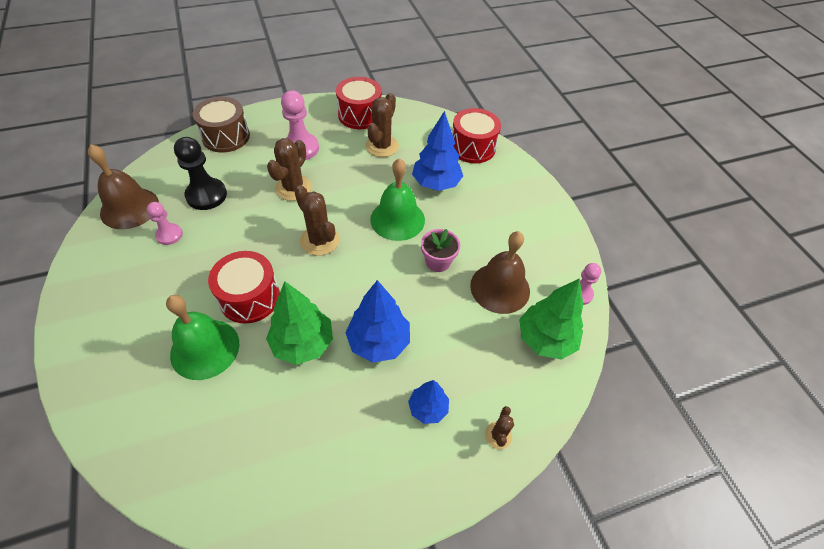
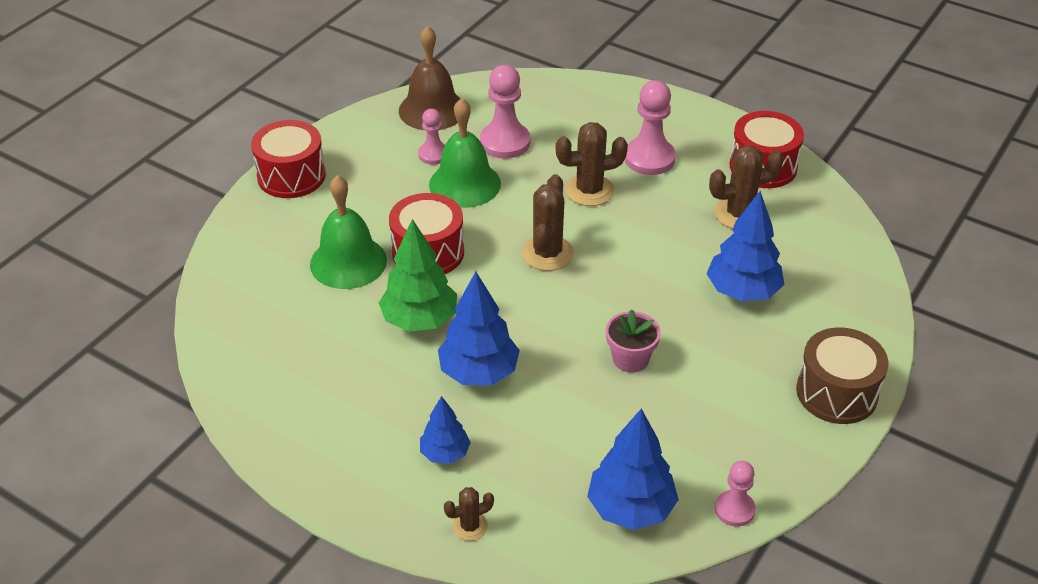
camera: 55 degrees right, 10 degrees down
black pawn [174,137,227,210] -> pink pawn [480,65,530,159]
brown drum [192,97,250,153] -> brown drum moved to [796,327,889,424]
green bell [370,158,425,241] -> green bell moved to [429,98,501,208]
red drum [452,108,501,163] -> red drum moved to [251,120,326,198]
brown bell [470,231,530,314] -> none
green tree [519,278,583,360] -> blue tree [587,408,679,530]

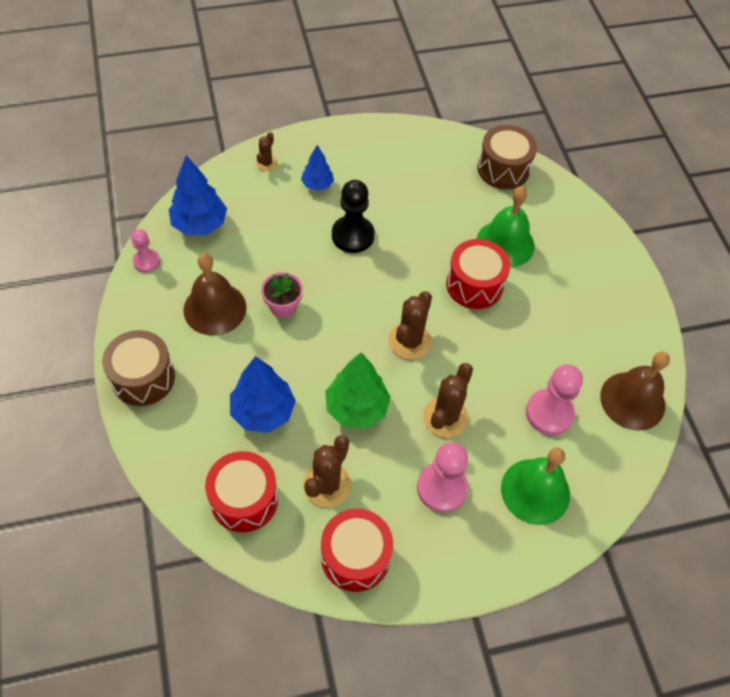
camera: 130 degrees right, 15 degrees up
red drum [251,120,326,198] -> red drum moved to [205,451,278,533]
green tree [379,219,457,332] -> green tree moved to [325,353,391,429]
pink pawn [418,109,445,165] -> none
green bell [429,98,501,208] -> green bell moved to [501,448,570,525]
blue tree [438,272,520,385] -> black pawn [332,180,375,253]
brown cactus [521,174,574,271] -> brown cactus turned 60 degrees clockwise [388,291,432,360]
none -> brown bell [183,253,247,336]
none -> brown drum [477,125,537,189]

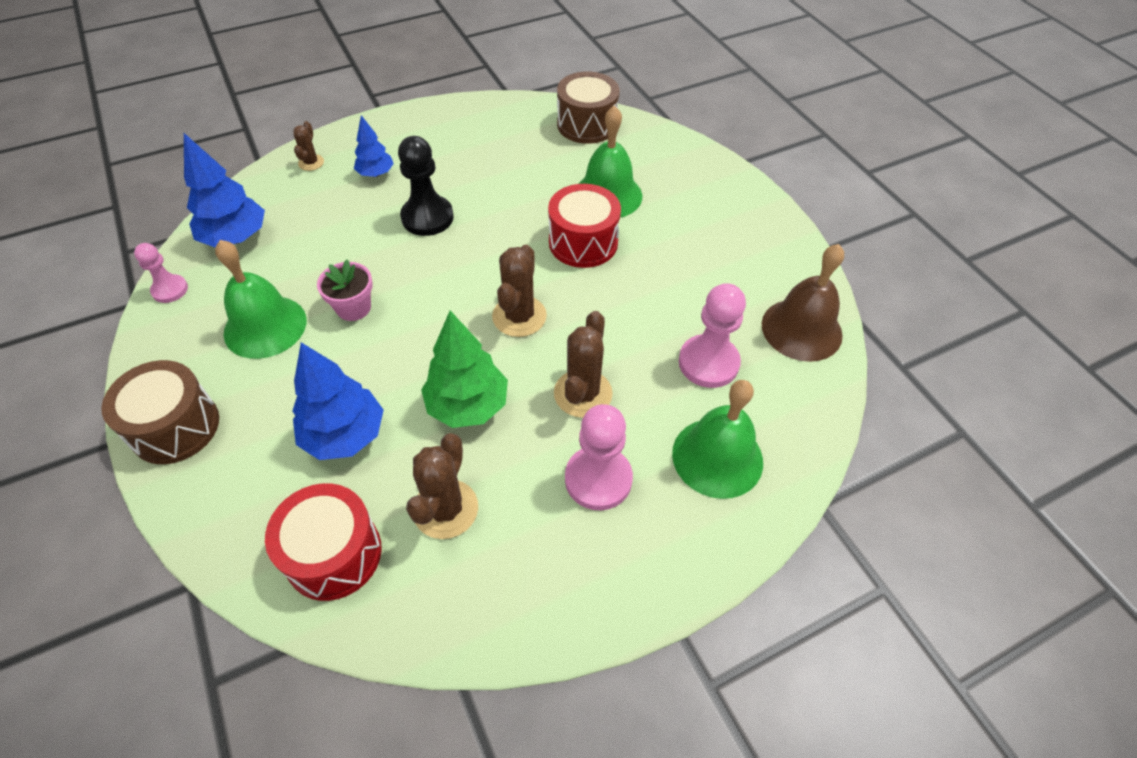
camera: 10 degrees left, 5 degrees down
brown bell [183,253,247,336] -> green bell [215,240,306,359]
red drum [321,509,393,592] -> none

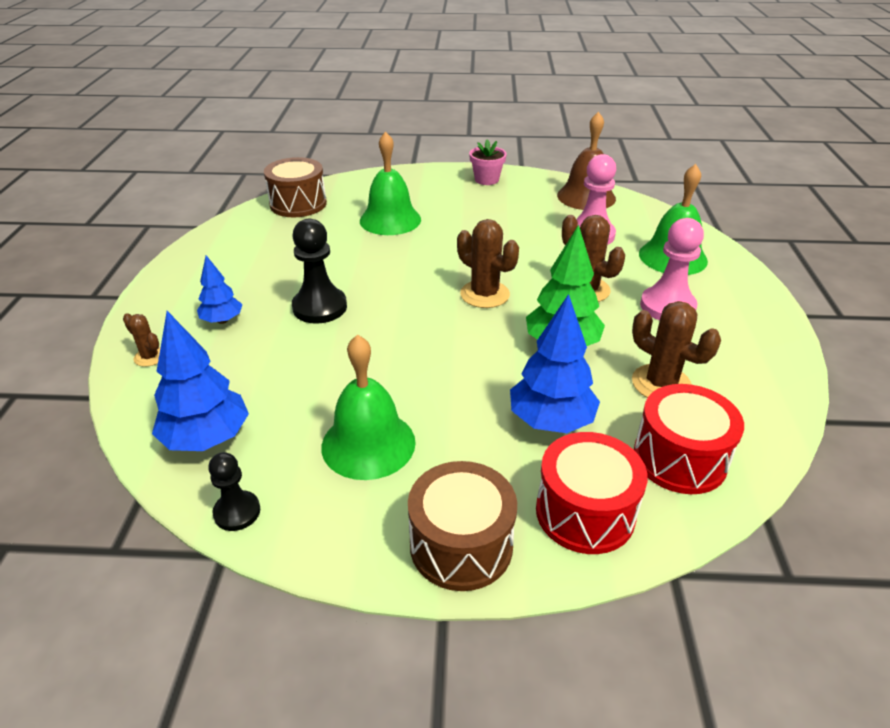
camera: 60 degrees left, 15 degrees down
pink pawn [134,243,188,303] -> black pawn [208,452,260,531]
pink flower pot [317,260,373,321] -> pink flower pot moved to [469,139,507,185]
red drum [548,184,621,268] -> red drum moved to [536,432,648,554]

